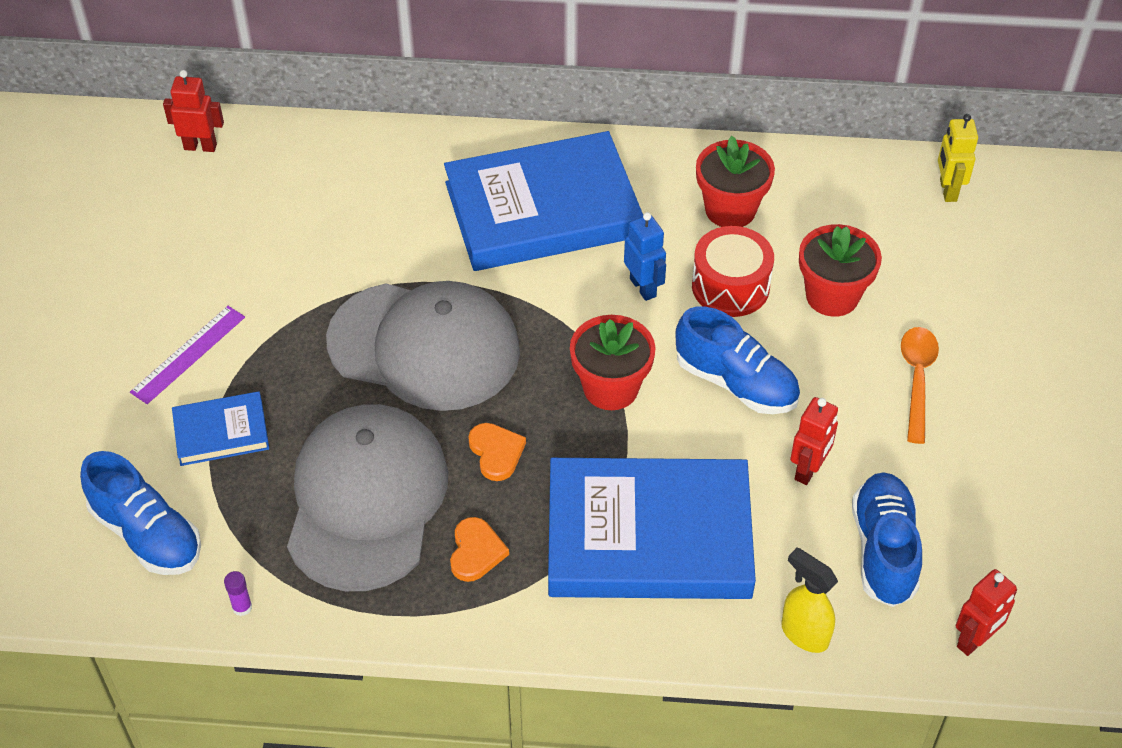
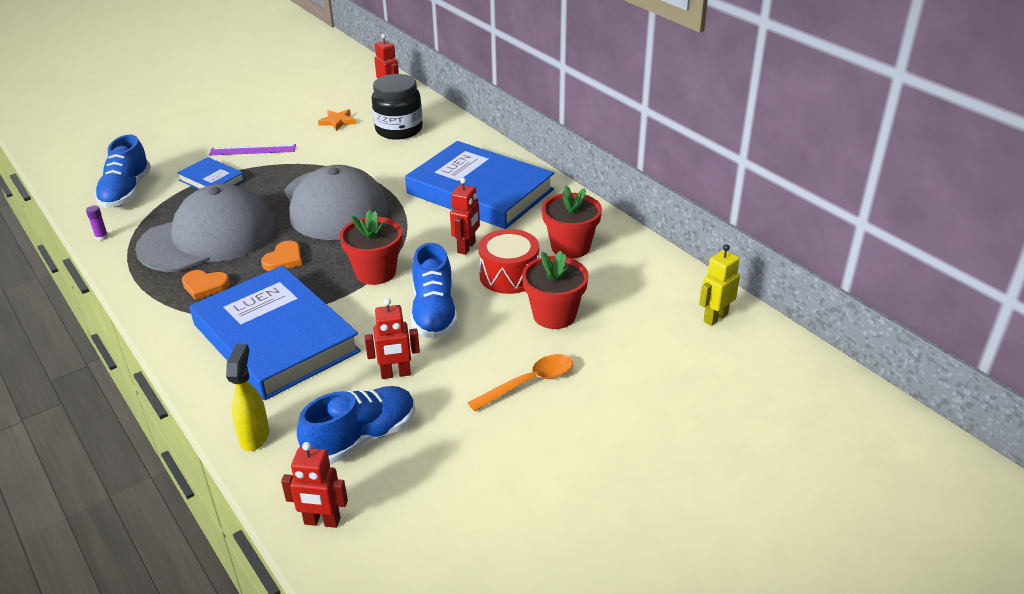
camera: 50 degrees right, 15 degrees down
orange heart [450,517,509,582] -> orange heart turned 45 degrees clockwise [182,270,230,300]
blue robot [624,212,666,301] -> red robot [450,178,480,255]
none -> orange star [318,109,356,131]
none -> black jar [372,74,423,140]

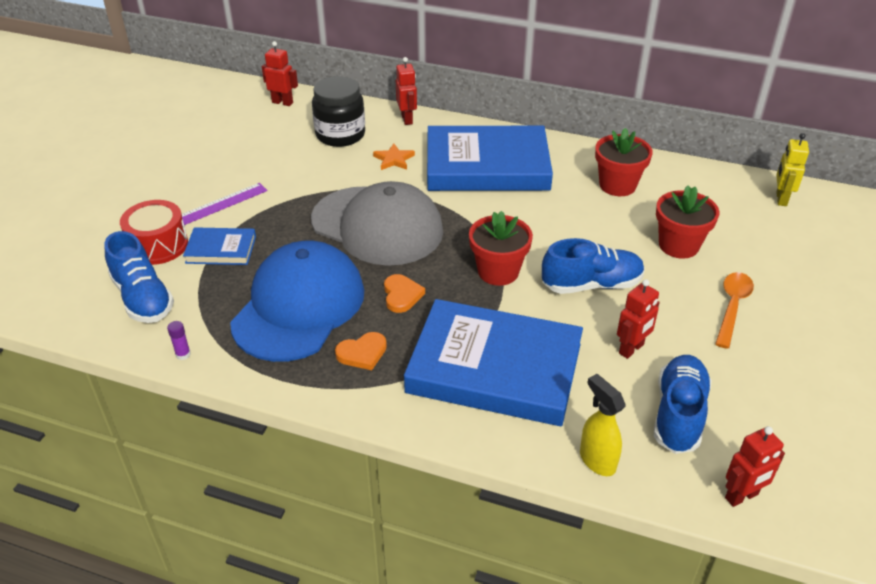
camera: 35 degrees left, 5 degrees up
grey cap [135,184,275,272] -> blue cap [230,241,364,362]
orange star [318,109,356,131] -> orange star moved to [373,144,415,170]
blue shoe [411,243,458,339] -> blue shoe turned 60 degrees counterclockwise [542,238,645,294]
red robot [450,178,480,255] -> red robot moved to [396,57,417,125]
red drum [478,229,539,294] -> red drum moved to [120,200,188,265]

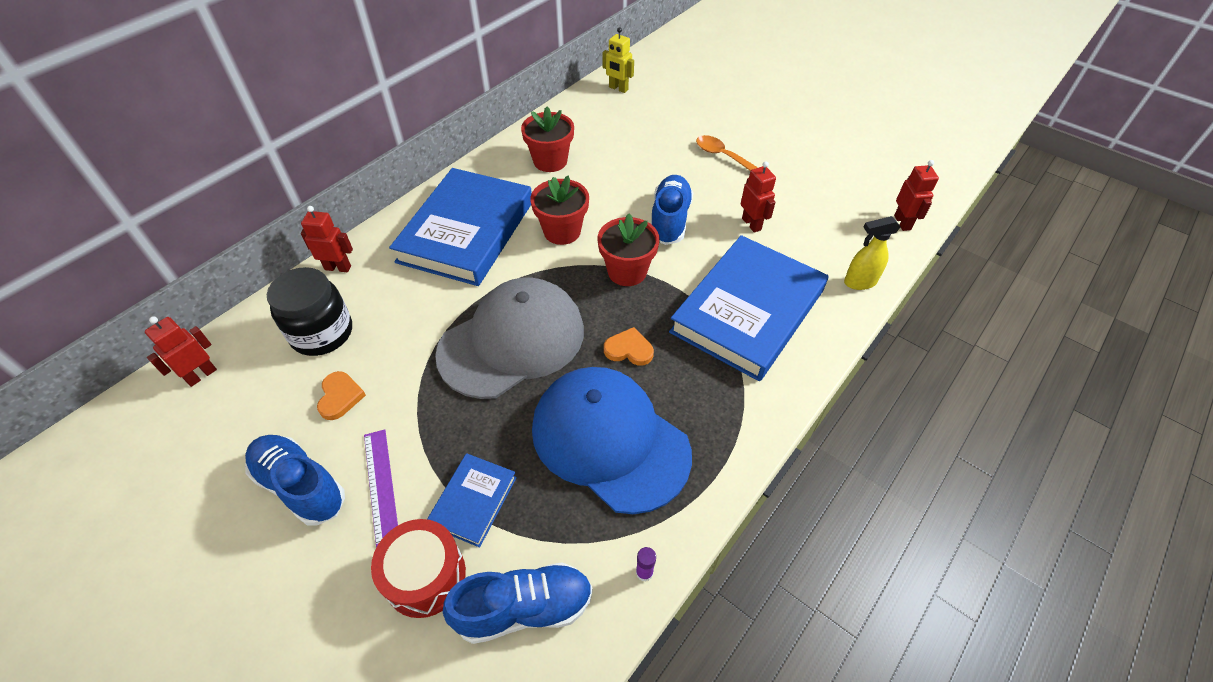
camera: 70 degrees left, 10 degrees up
orange heart [335,332,387,370] -> orange heart moved to [317,371,366,420]
orange star [373,144,415,170] -> none
blue shoe [654,355,712,454] -> blue shoe moved to [245,435,345,526]
red flower pot [656,185,719,258] -> red flower pot moved to [530,175,589,245]

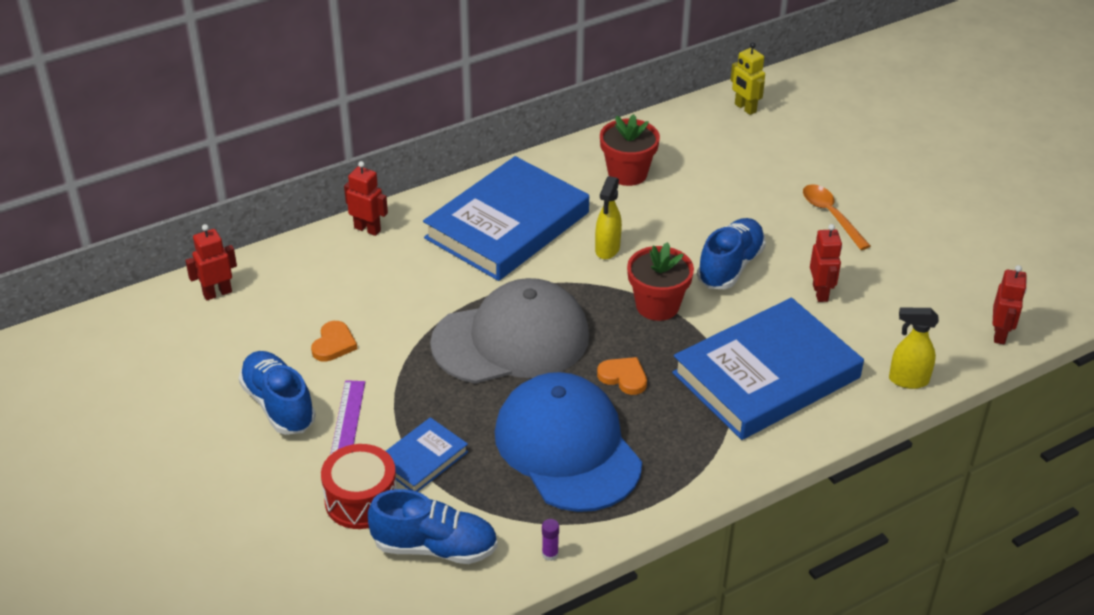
camera: 20 degrees right, 10 degrees down
black jar [267,267,352,356] -> none
red flower pot [530,175,589,245] -> yellow spray bottle [595,176,622,259]

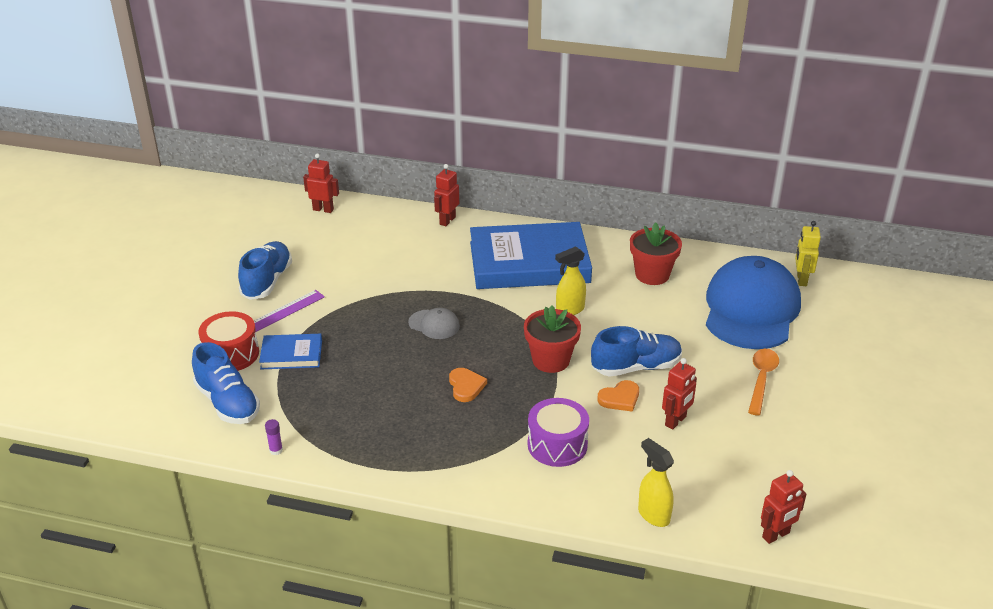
camera: 45 degrees right, 5 degrees down
orange heart [311,321,357,362] -> orange heart moved to [597,380,639,412]
red robot [344,161,388,236] -> red robot turned 135 degrees counterclockwise [434,164,459,226]
grey cap [430,278,589,384] -> grey cap [408,308,460,339], size x0.41
blue cap [495,372,642,512] -> blue cap moved to [706,256,801,349]
blue book [672,298,864,440] -> purple drum [528,398,589,467]

